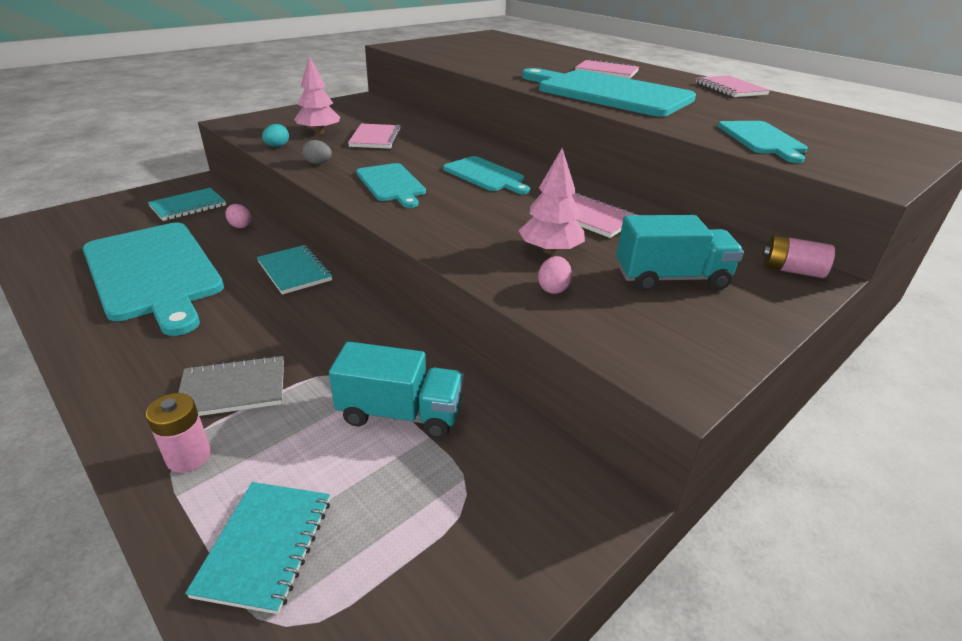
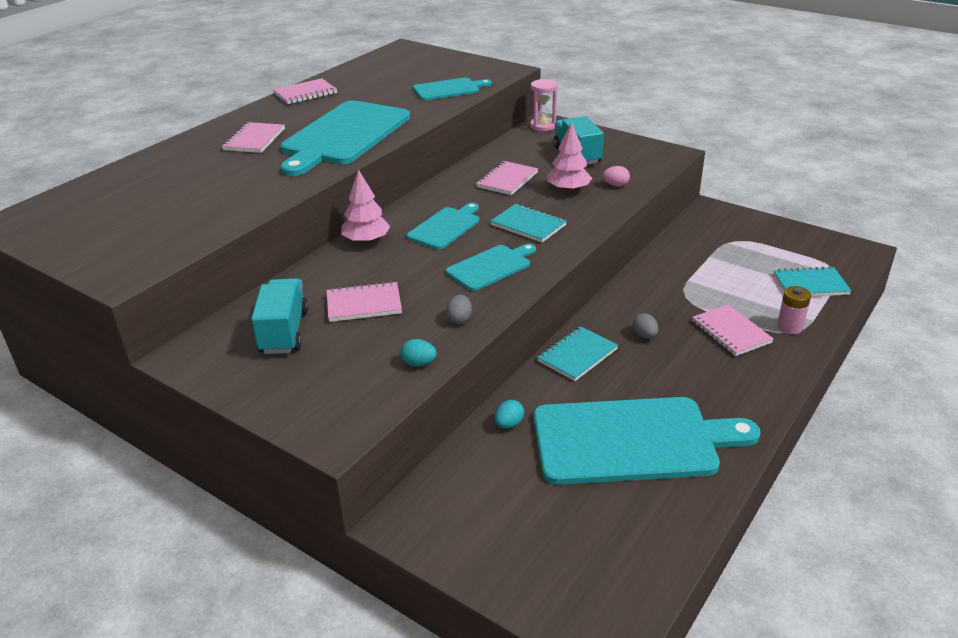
camera: 100 degrees left, 0 degrees up
turquoise cutting board [83,223,224,336] -> turquoise cutting board turned 45 degrees clockwise [534,397,760,485]
turquoise notebook [148,188,226,221] -> turquoise notebook moved to [490,204,567,243]
grey notebook [178,355,284,416] -> pink notebook [692,304,774,356]
pink egg [225,204,251,228] -> turquoise egg [495,400,524,429]
pink tree [294,56,340,134] -> pink tree moved to [341,169,390,244]
turquoise truck [329,341,464,438] -> turquoise truck moved to [251,278,309,354]
pink battery [762,235,835,278] -> pink hourglass [530,79,558,131]
none -> grey egg [632,313,658,339]

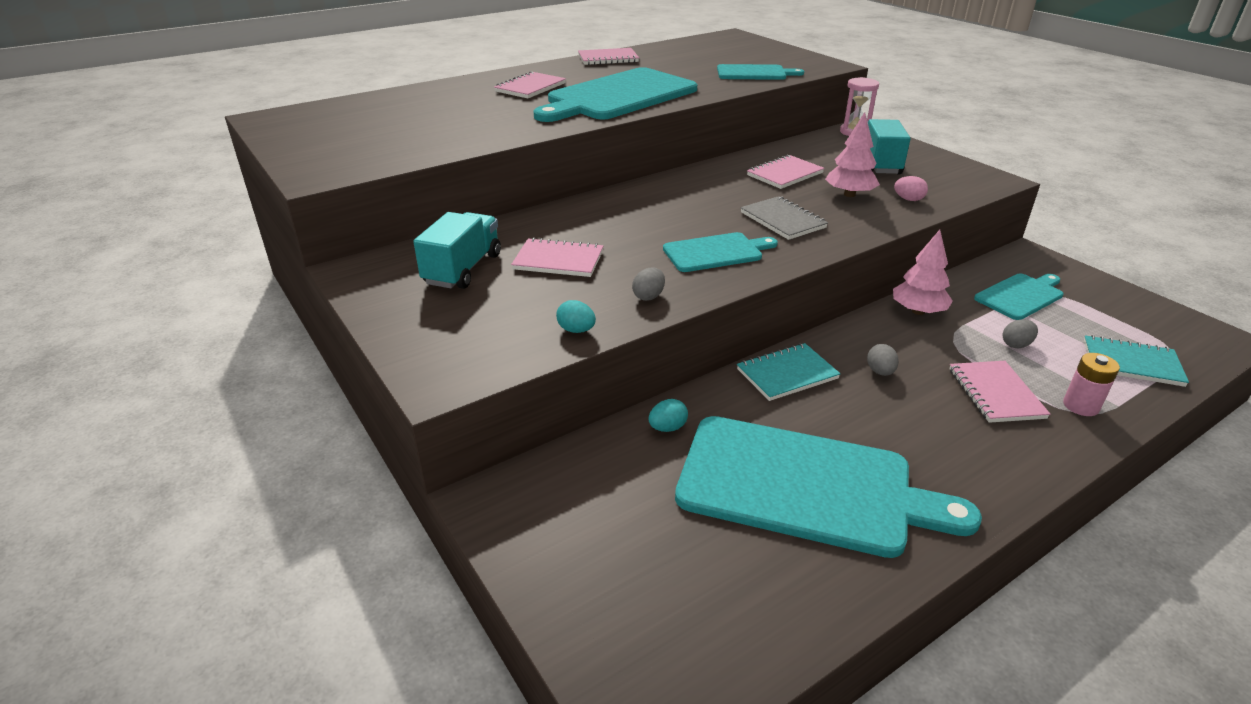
camera: 20 degrees right, 0 degrees up
pink tree [341,169,390,244] -> pink tree moved to [893,230,953,315]
turquoise cutting board [407,203,480,249] -> turquoise cutting board moved to [974,273,1064,320]
turquoise notebook [490,204,567,243] -> grey notebook [741,196,828,240]
none -> grey egg [1003,319,1038,348]

